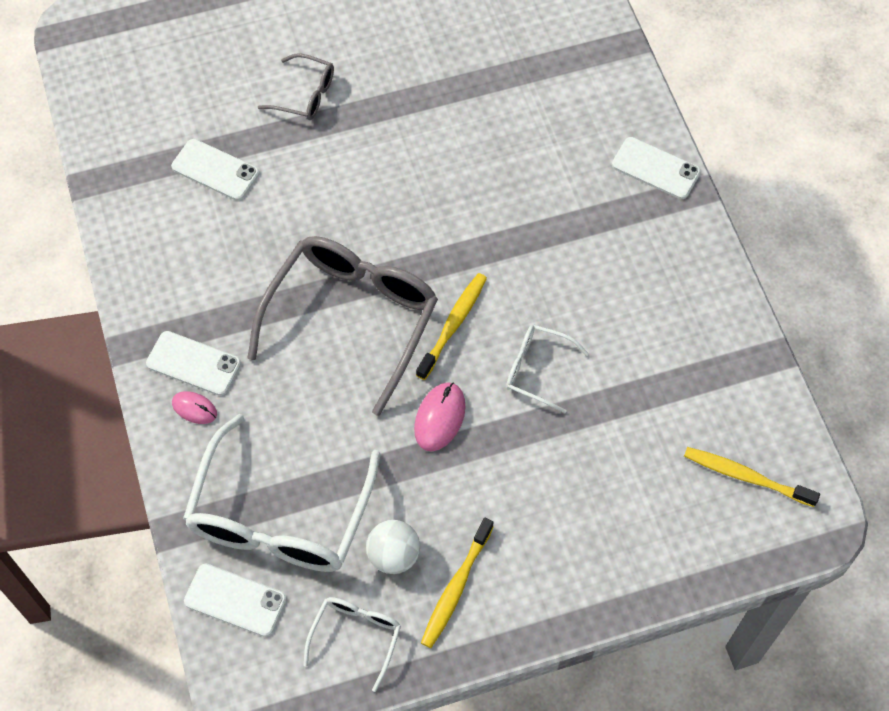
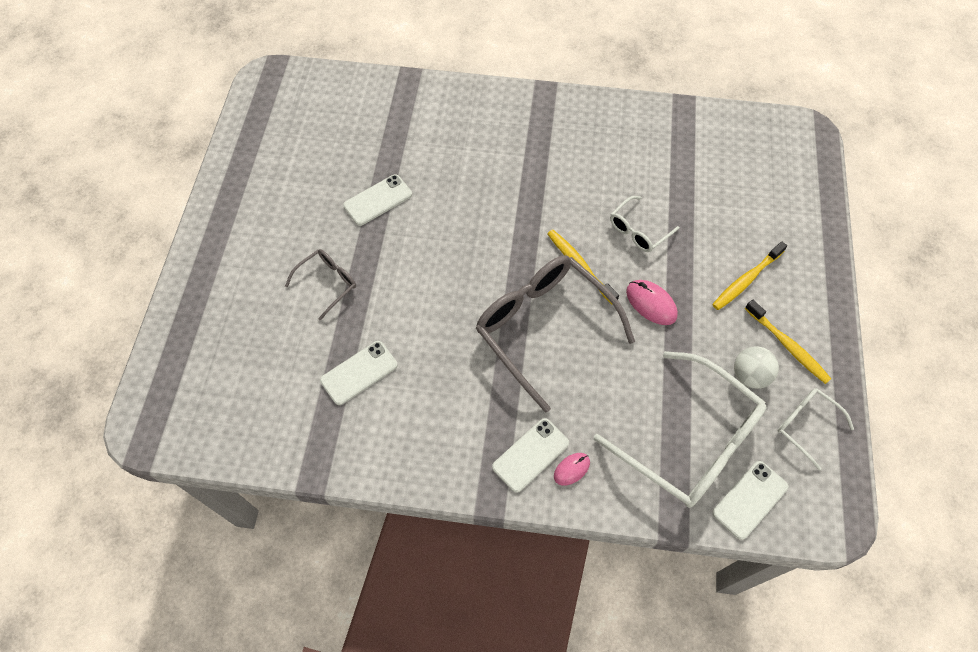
camera: 65 degrees left, 0 degrees up
white phone [612,137,701,199] -> white phone moved to [343,174,412,226]
yellow toothbrush [684,447,820,507] -> yellow toothbrush moved to [712,241,787,310]

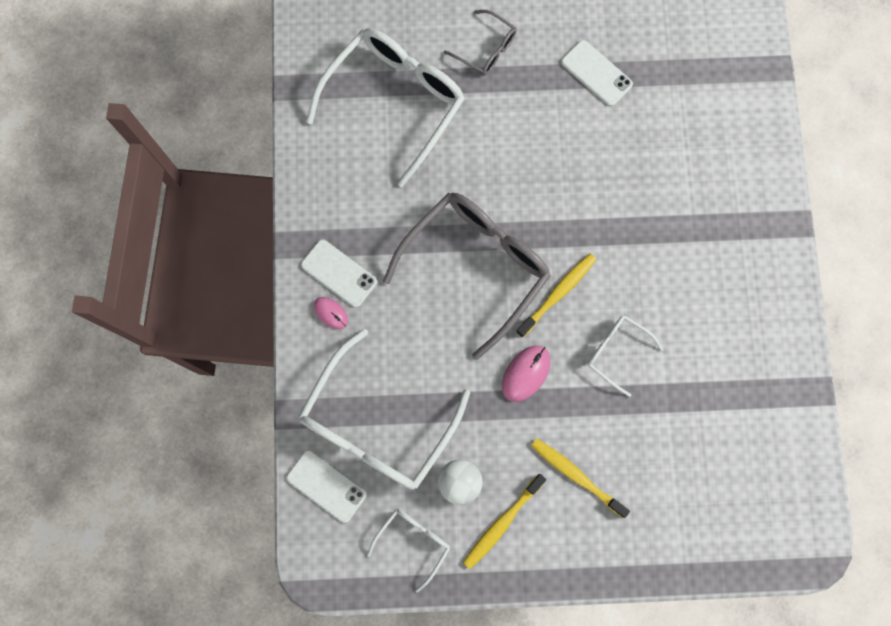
camera: 80 degrees right, 15 degrees up
white phone [320,341,398,405] -> white glasses [306,28,465,187]

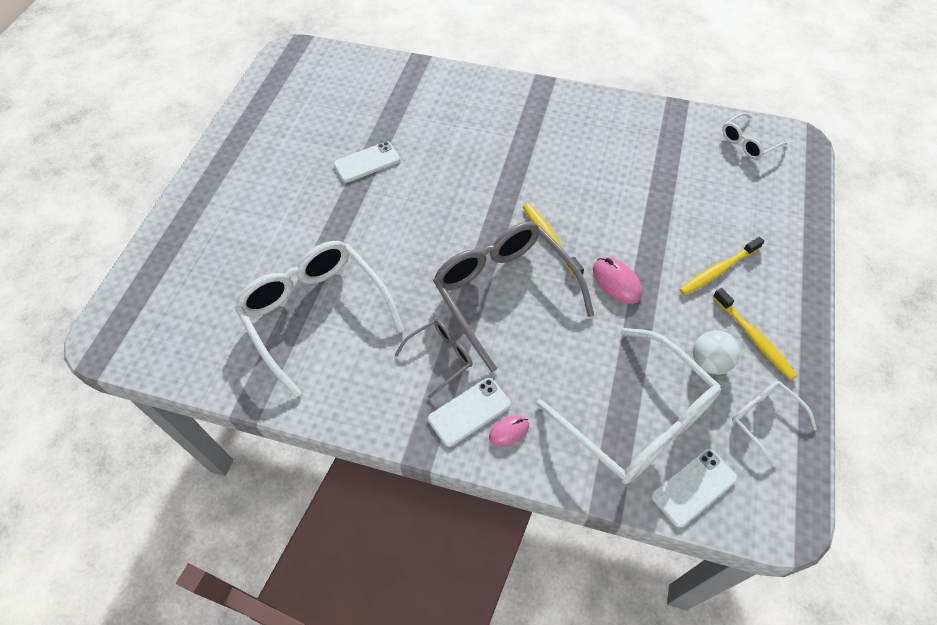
camera: 70 degrees left, 20 degrees down
grey glasses [444,10,517,75] -> grey glasses moved to [395,320,473,399]
white glasses [587,315,663,397] -> white glasses moved to [722,112,788,160]

